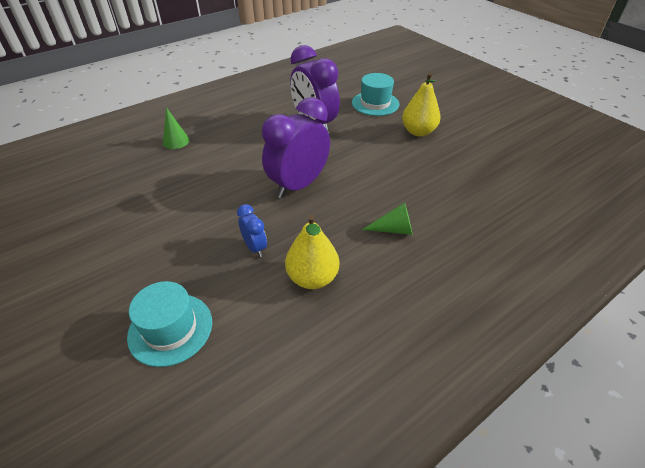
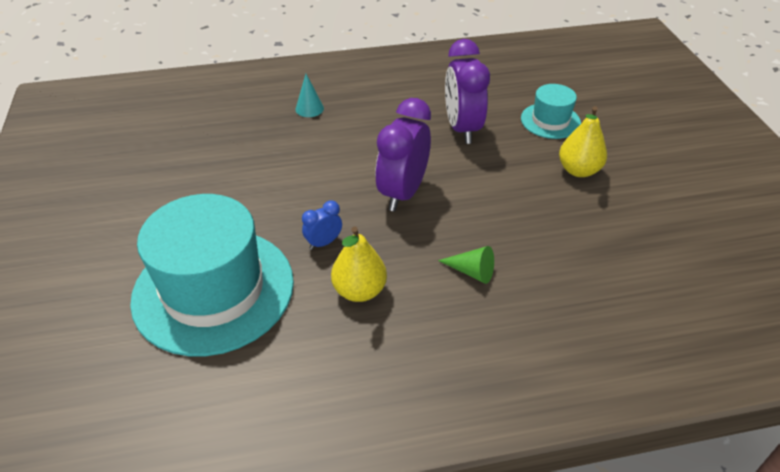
camera: 25 degrees right, 0 degrees up
turquoise hat [127,281,212,367] -> turquoise hat [130,194,294,356], size x2.05
green cone [163,107,190,149] -> turquoise cone [296,74,324,117]
blue clock [237,204,267,257] -> blue clock turned 120 degrees counterclockwise [302,201,342,250]
purple clock [262,97,330,198] -> purple clock turned 45 degrees counterclockwise [375,98,431,211]

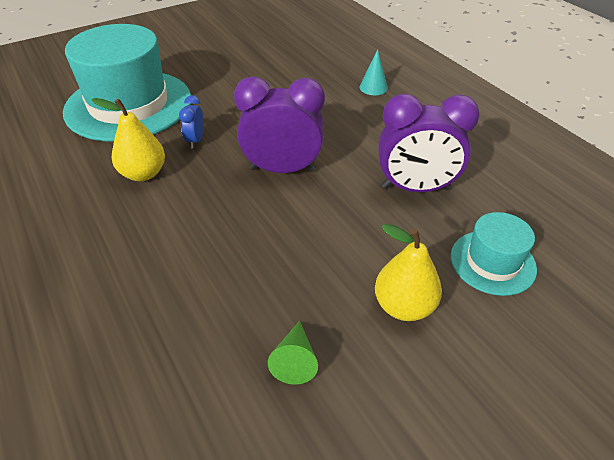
camera: 70 degrees right, 0 degrees up
blue clock [302,201,342,250] -> blue clock turned 120 degrees counterclockwise [179,95,204,149]
green cone [438,246,494,284] -> green cone moved to [268,321,318,385]
purple clock [445,39,490,144] -> purple clock turned 150 degrees counterclockwise [378,93,480,192]

